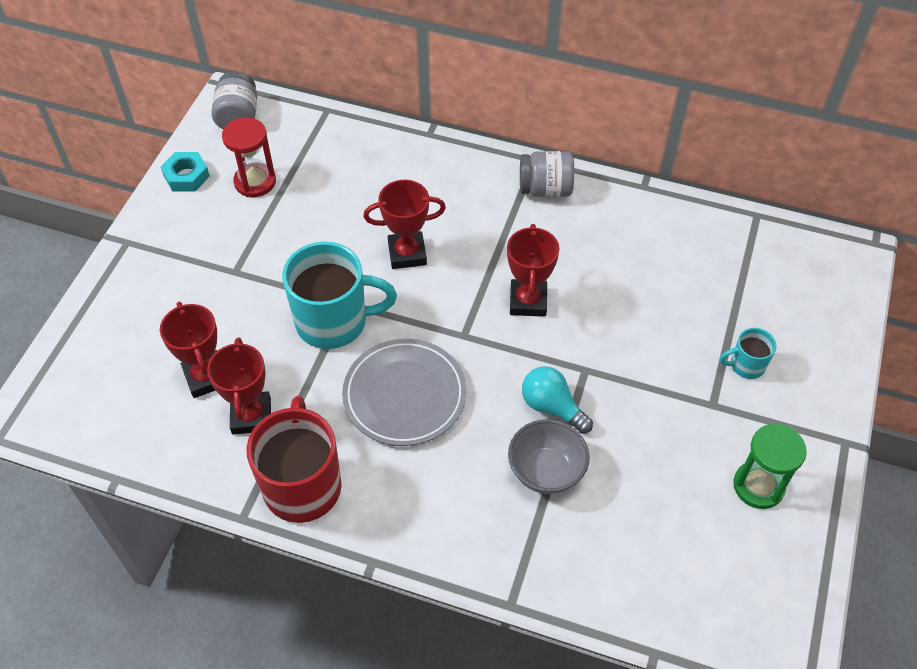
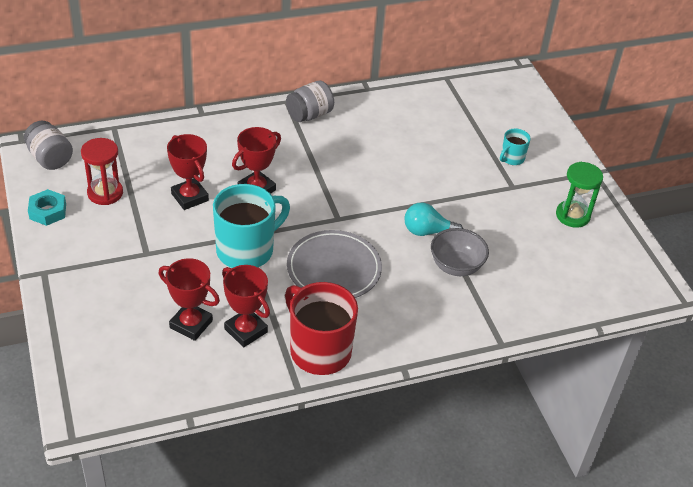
camera: 40 degrees left, 10 degrees down
red trophy [507,224,559,317] -> red trophy moved to [167,134,209,210]

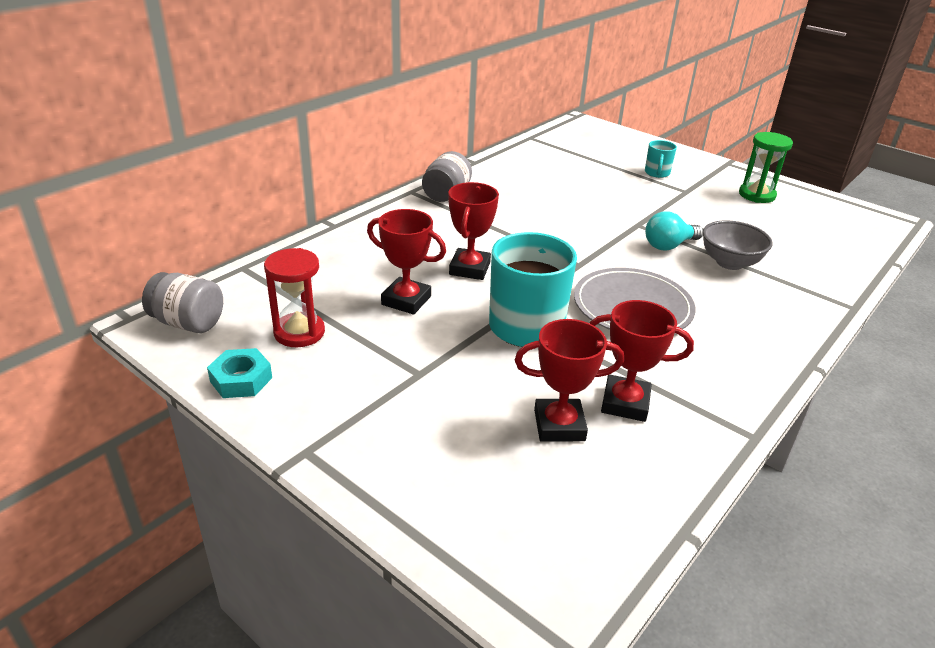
camera: 30 degrees left, 10 degrees down
red mug [285,282,358,375] -> none

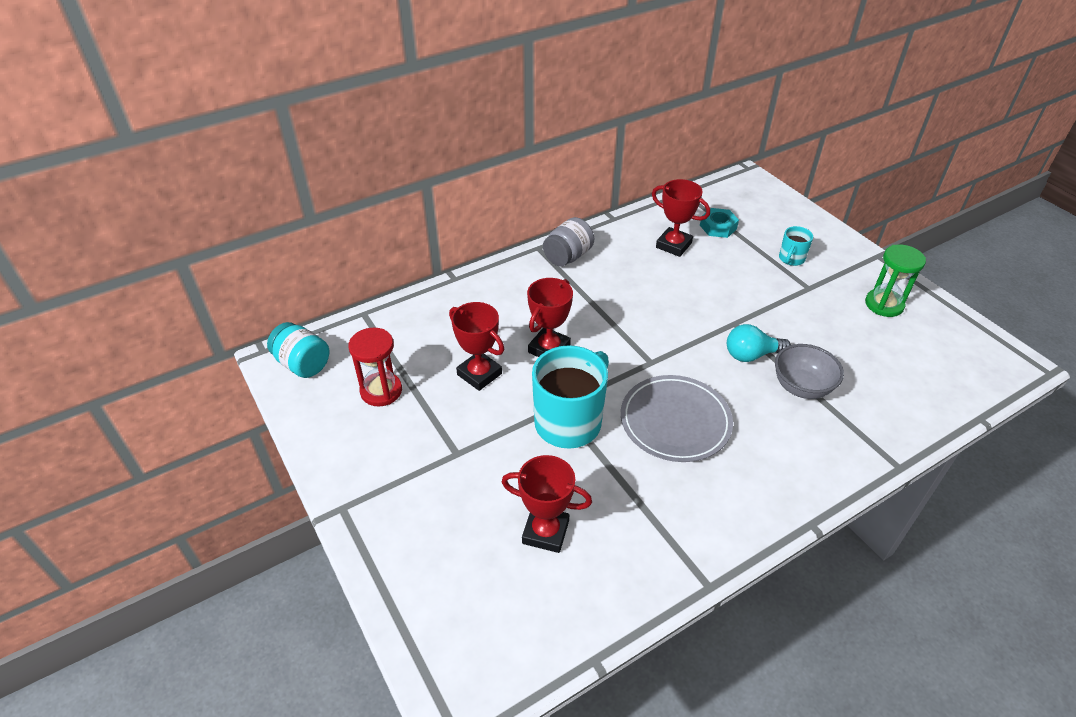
camera: 20 degrees right, 10 degrees up
grey jar [142,272,223,333] -> turquoise jar [267,322,329,378]
turquoise nut [207,348,272,398] -> turquoise nut moved to [700,208,739,238]
red trophy [590,300,694,422] -> red trophy moved to [652,179,710,257]

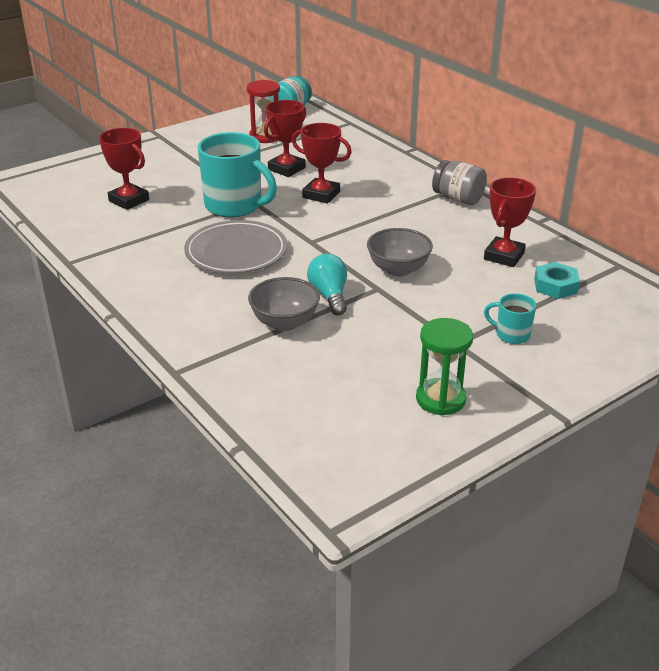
camera: 85 degrees right, 10 degrees down
red trophy [502,455,592,553] -> red trophy turned 60 degrees counterclockwise [99,128,149,210]
none -> grey bowl [367,228,433,277]

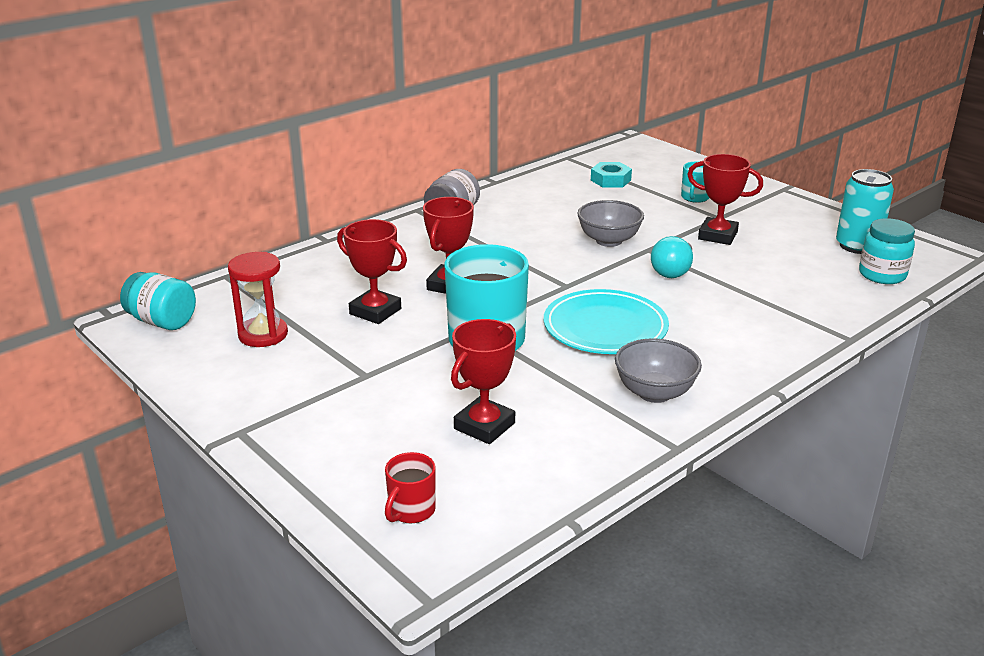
camera: 95 degrees left, 5 degrees down
grey plate [184,220,287,274] -> turquoise plate [544,289,669,354]
grey bowl [248,277,320,331] -> grey bowl moved to [615,338,702,403]
turquoise light bulb [307,254,347,315] -> turquoise light bulb turned 45 degrees counterclockwise [651,236,693,278]
green hourglass [416,318,473,416] -> none
red trophy [484,177,536,267] -> red trophy moved to [687,154,763,245]
none -> red mug [385,452,436,524]
none -> turquoise can [836,169,894,254]
none -> turquoise jar [859,218,915,284]

